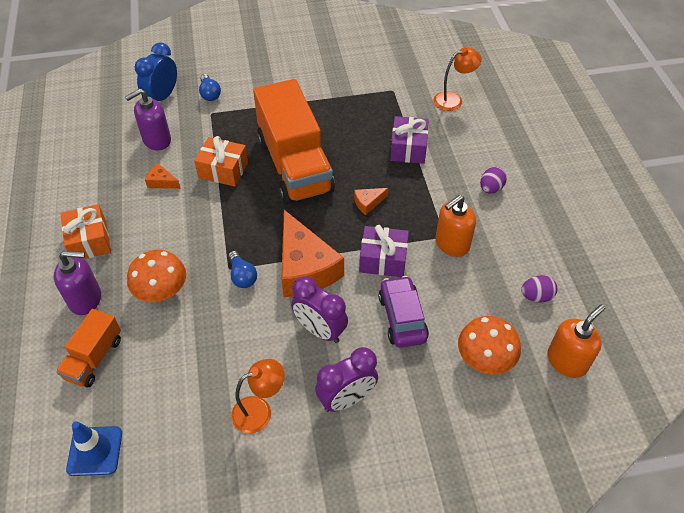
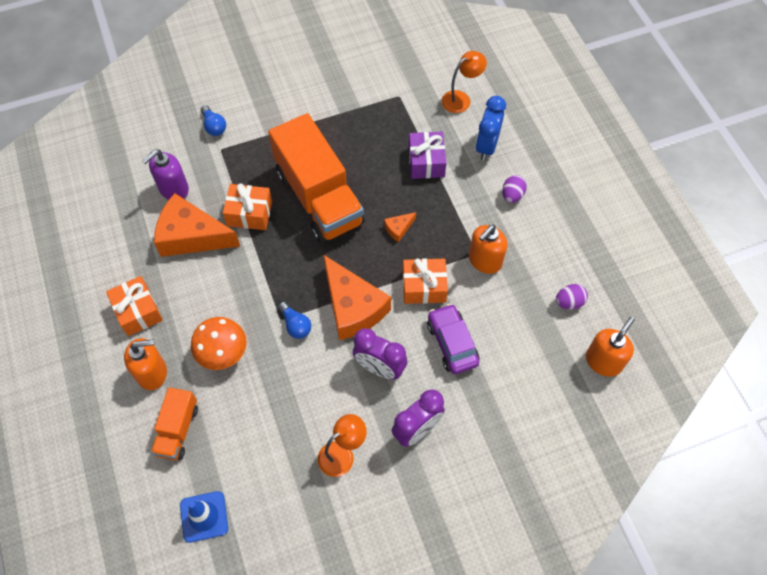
camera: 10 degrees left, 10 degrees up
purple soap dispenser [54,251,101,315] -> orange soap dispenser [124,338,167,390]
blue clock [135,42,177,101] -> blue clock moved to [476,96,506,161]
orange cheese [145,163,181,189] -> orange cheese [154,193,240,257], size x2.36
purple gift [359,225,409,277] -> orange gift [403,258,448,304]
orange mushroom [458,316,521,374] -> none

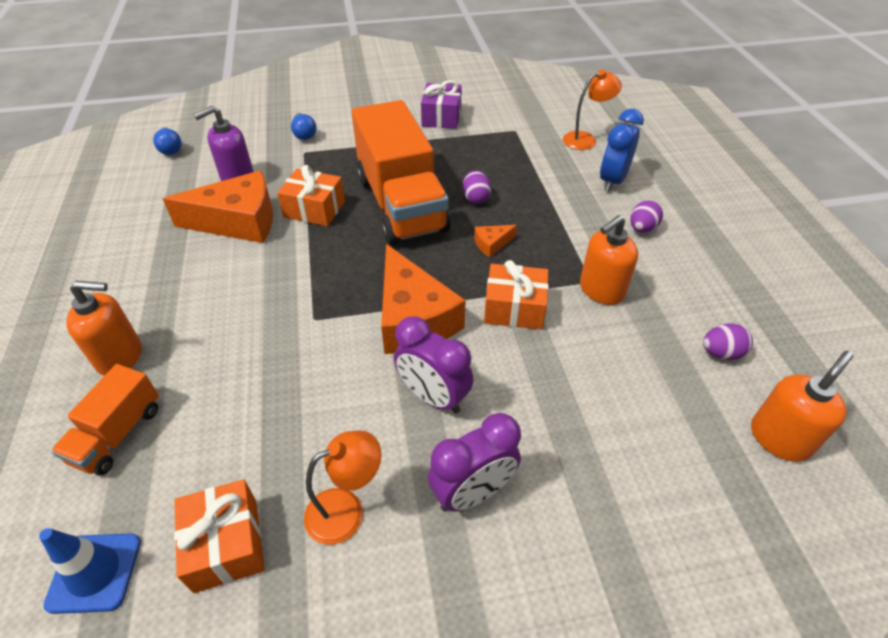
camera: 10 degrees right, 15 degrees down
orange gift [106,276,163,336] -> orange gift moved to [174,479,265,593]
orange cheese [154,193,240,257] -> orange cheese turned 150 degrees clockwise [163,171,273,243]
orange mushroom [191,317,247,370] -> none
blue light bulb [278,301,311,339] -> blue light bulb moved to [153,127,181,155]
purple gift [409,132,446,179] -> purple gift moved to [421,80,462,129]
purple car [427,304,479,374] -> none
none -> purple egg [463,171,491,204]

